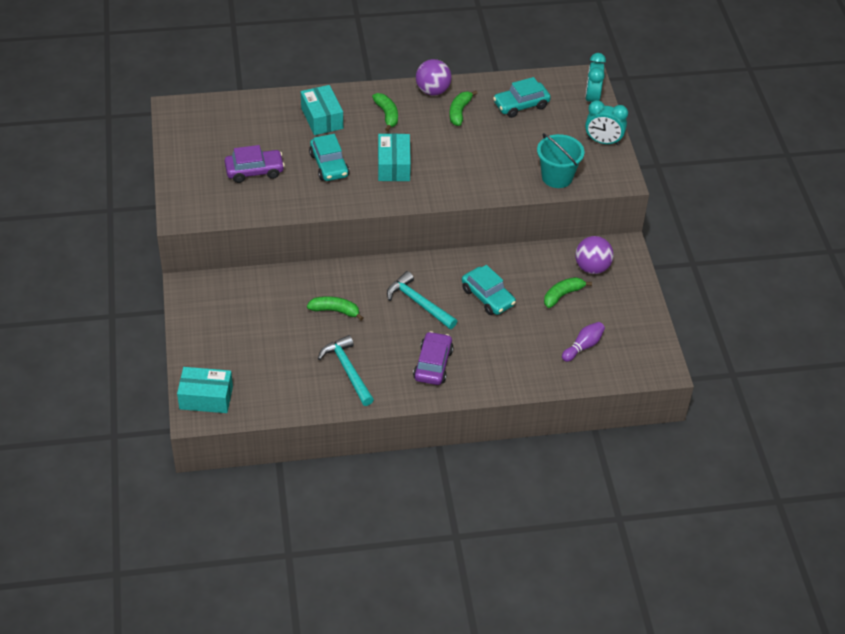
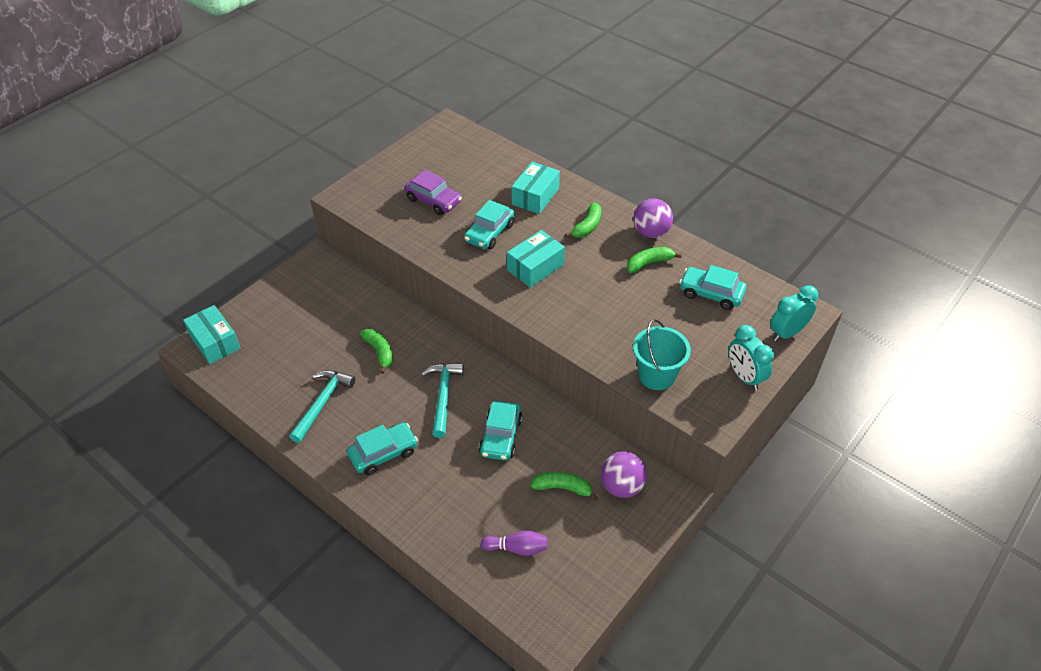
camera: 50 degrees right, 0 degrees up
purple car [413,331,454,385] -> turquoise car [347,422,418,475]

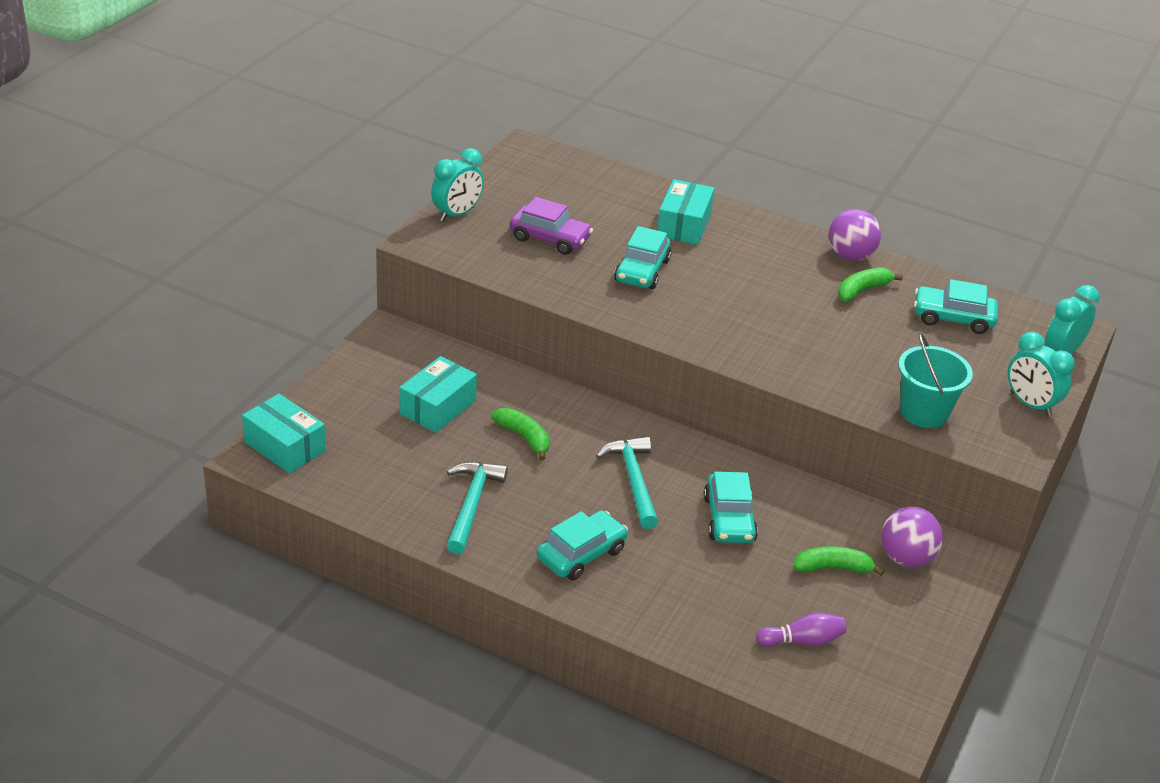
camera: 15 degrees left, 10 degrees down
turquoise box [507,230,565,288] -> turquoise box moved to [399,356,477,433]
green banana [565,203,601,238] -> none
none -> turquoise clock [431,148,484,222]

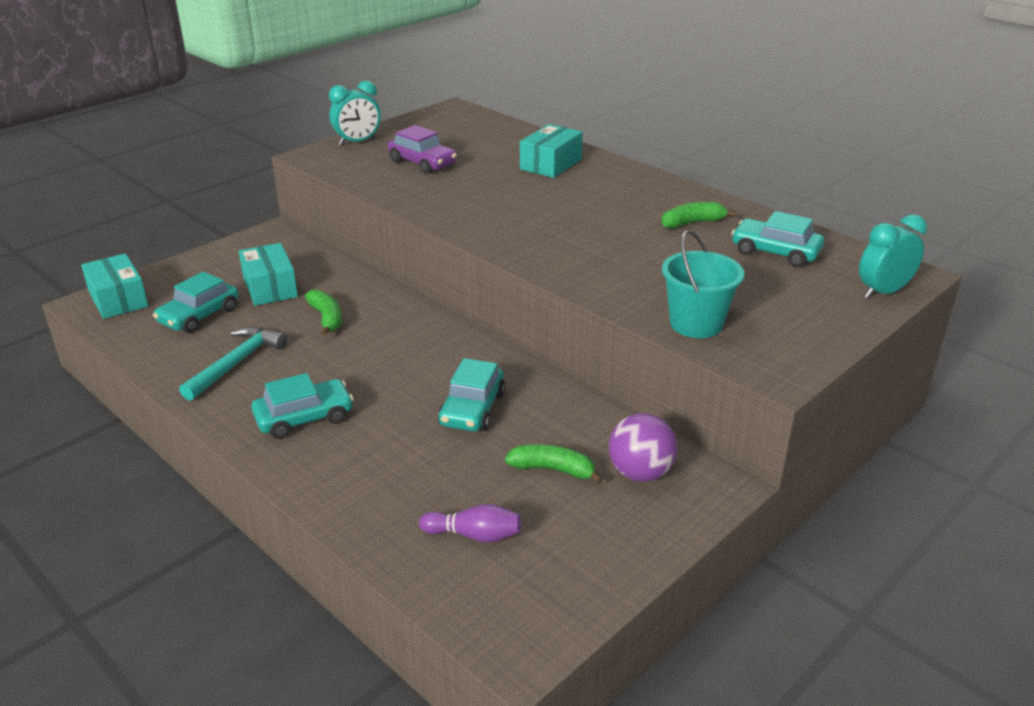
camera: 20 degrees right, 5 degrees down
turquoise box [399,356,477,433] -> turquoise box turned 75 degrees counterclockwise [239,243,298,306]
turquoise hammer [596,436,658,529] -> none
turquoise car [614,226,672,289] -> turquoise car moved to [153,272,238,333]
purple ball [828,209,881,261] -> none
turquoise clock [1008,332,1075,417] -> none

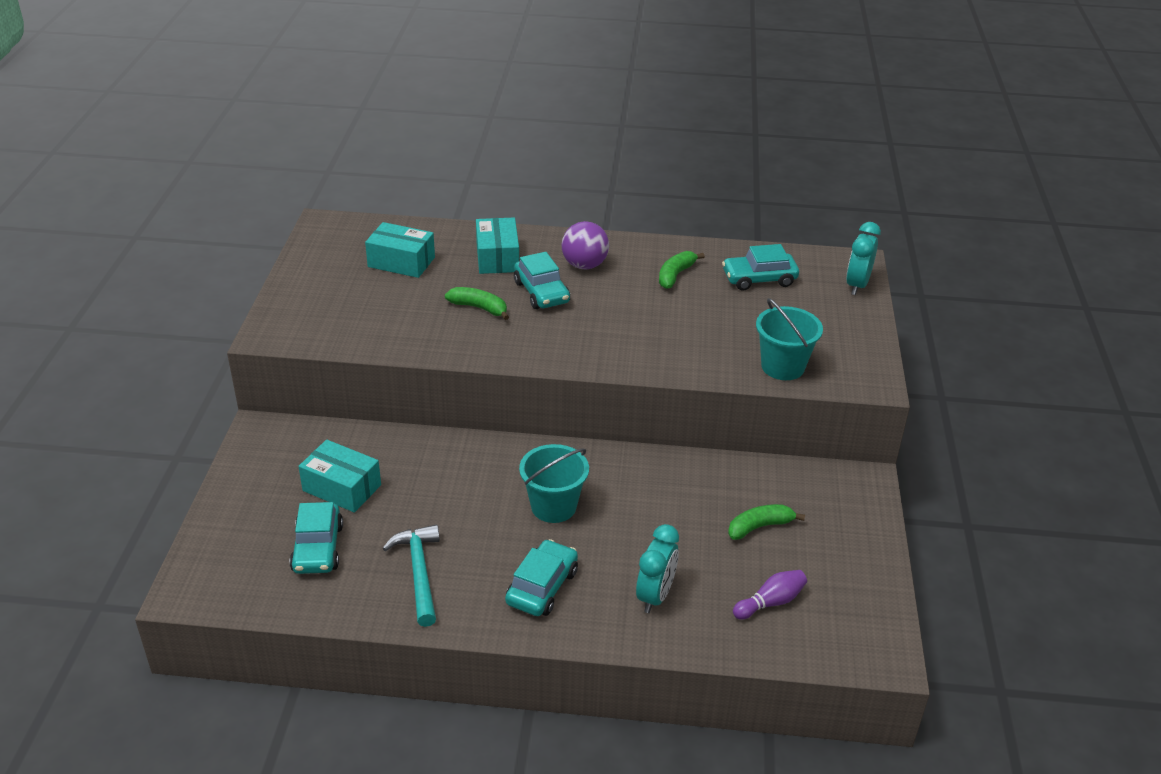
camera: 40 degrees left, 5 degrees up
turquoise box [81,253,148,319] -> turquoise box moved to [365,222,435,278]
green banana [305,289,342,336] -> green banana moved to [445,287,509,320]
turquoise clock [329,81,381,145] -> turquoise clock moved to [636,524,679,613]
purple car [388,125,457,174] -> none
turquoise car [438,358,506,432] -> turquoise car moved to [514,252,570,309]
purple ball [609,413,677,482] -> purple ball moved to [561,221,609,269]
none -> turquoise bucket [519,444,589,523]

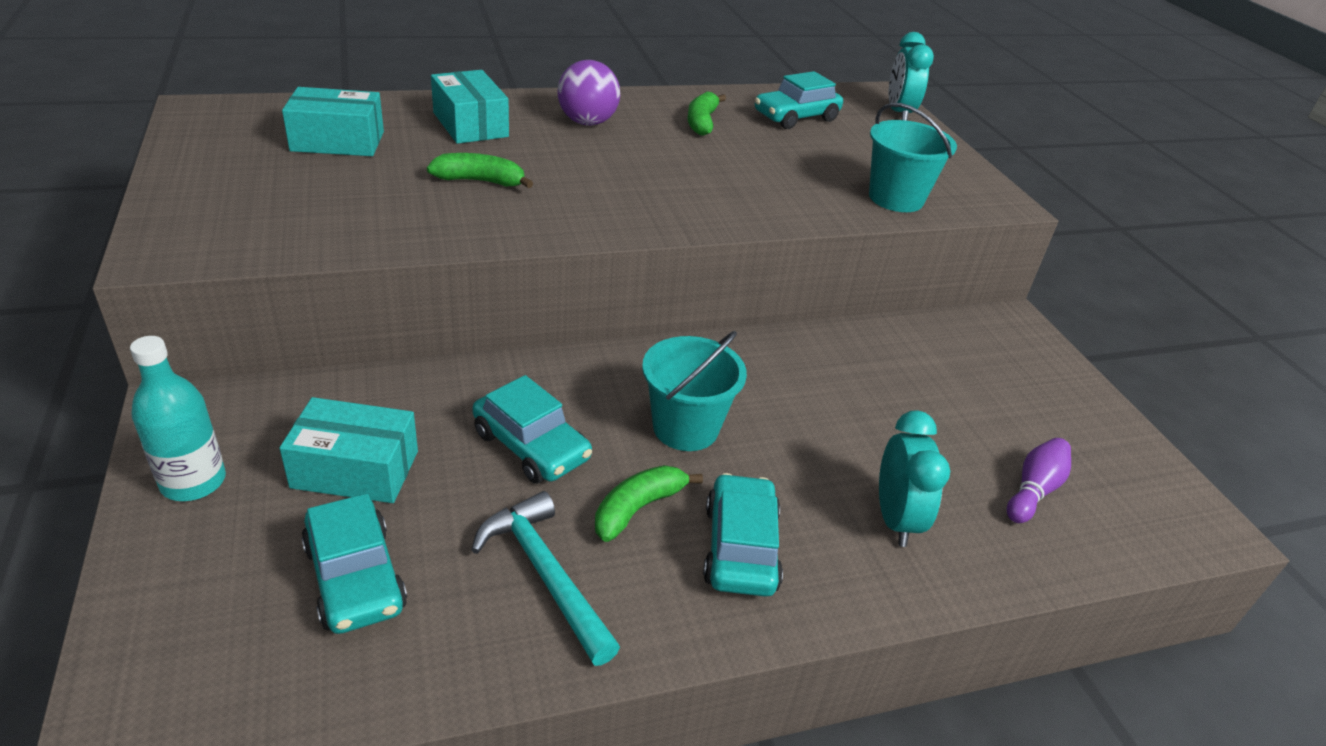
camera: 25 degrees left, 0 degrees up
turquoise car [514,252,570,309] -> turquoise car moved to [472,375,592,484]
green banana [728,504,805,540] -> green banana moved to [595,465,703,542]
none -> turquoise bottle [130,336,226,501]

